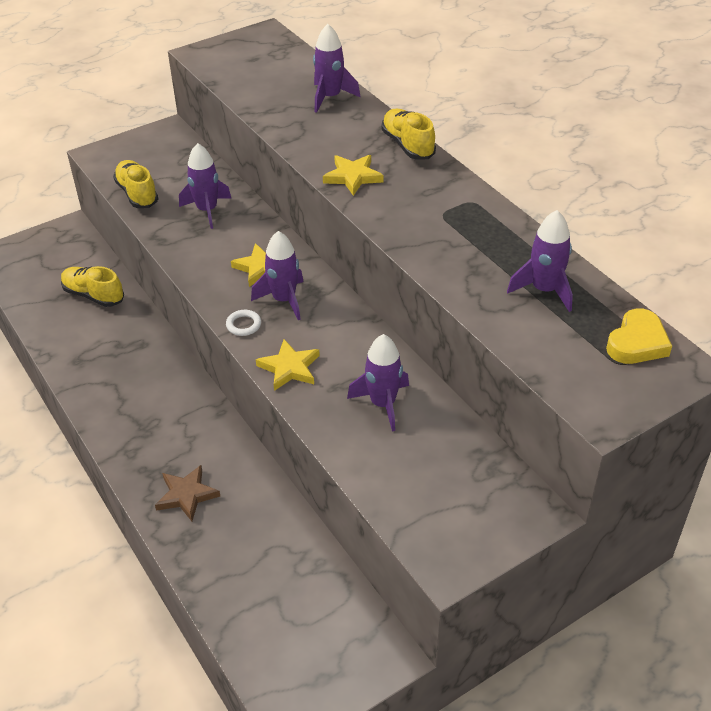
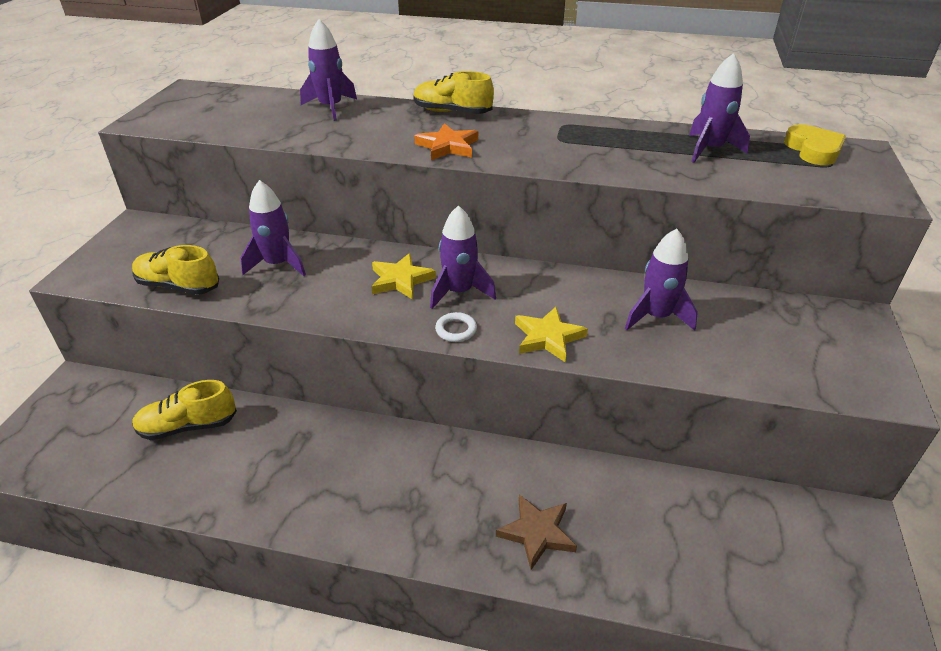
camera: 45 degrees left, 5 degrees down
yellow star [323,155,384,196] -> orange star [415,123,478,160]

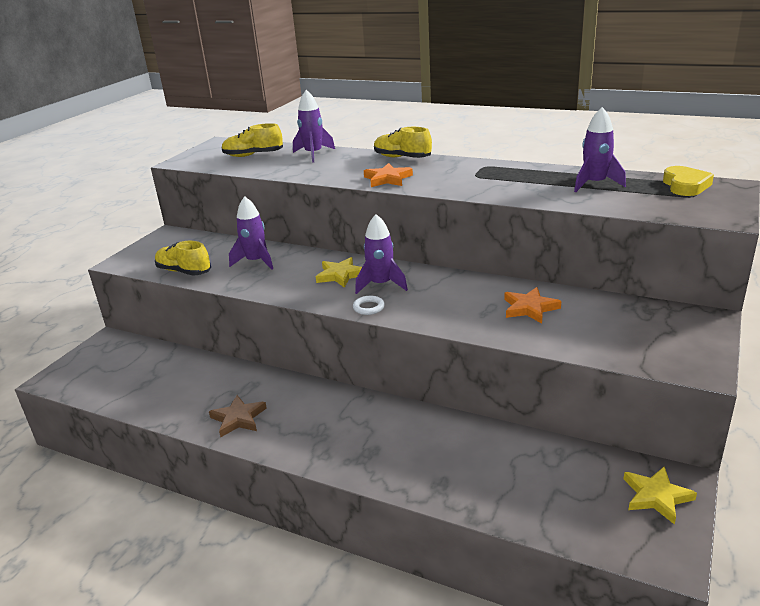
camera: 15 degrees right, 10 degrees down
yellow shoe [132,380,237,440] -> yellow shoe moved to [222,123,283,157]
brown star [496,494,577,570] -> brown star moved to [209,395,267,437]
yellow star [515,307,588,362] -> yellow star moved to [624,467,697,525]
purple rocket [625,228,698,331] -> orange star [504,287,561,324]

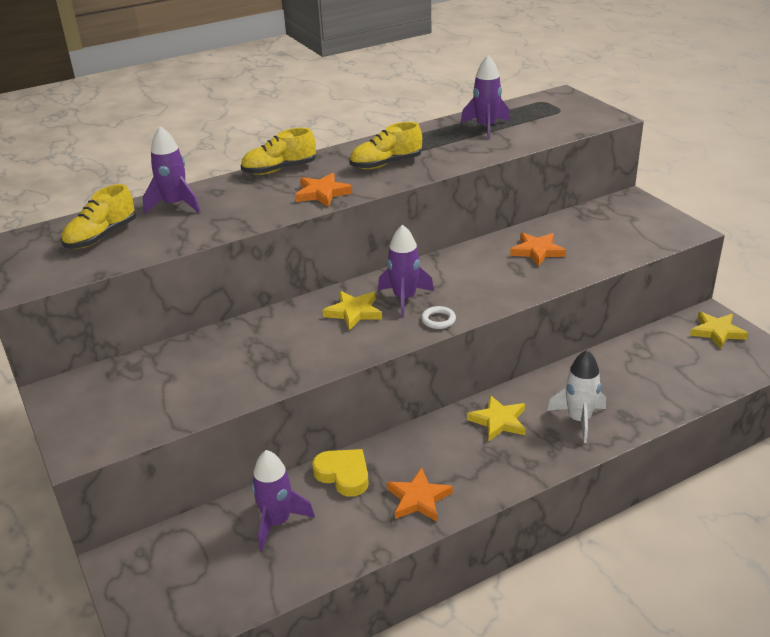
camera: 55 degrees left, 5 degrees up
yellow shoe [155,241,211,276] -> yellow shoe moved to [349,122,422,169]
brown star [209,395,267,437] -> orange star [387,468,453,521]
purple rocket [229,196,273,270] -> purple rocket moved to [251,450,315,551]
yellow heart [663,166,714,196] -> yellow heart moved to [312,449,369,497]
none -> yellow star [467,395,526,442]
none -> white rocket [547,350,606,443]

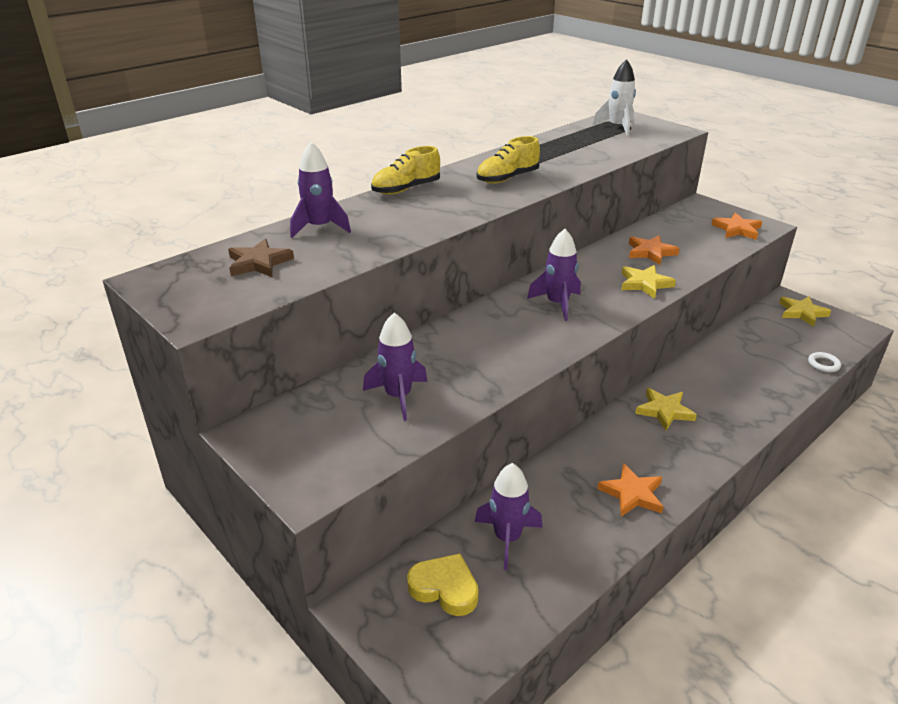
camera: 15 degrees left, 0 degrees up
yellow shoe [61,184,136,248] -> brown star [228,239,294,277]
orange star [295,173,352,207] -> orange star moved to [711,212,762,240]
yellow heart [312,449,369,497] -> yellow heart moved to [407,553,479,616]
yellow star [322,291,382,331] -> yellow star moved to [621,265,676,299]
white ring [421,306,456,329] -> white ring moved to [808,352,841,372]
purple rocket [461,55,510,139] -> purple rocket moved to [363,312,428,421]
white rocket [547,350,606,443] -> white rocket moved to [592,59,636,136]

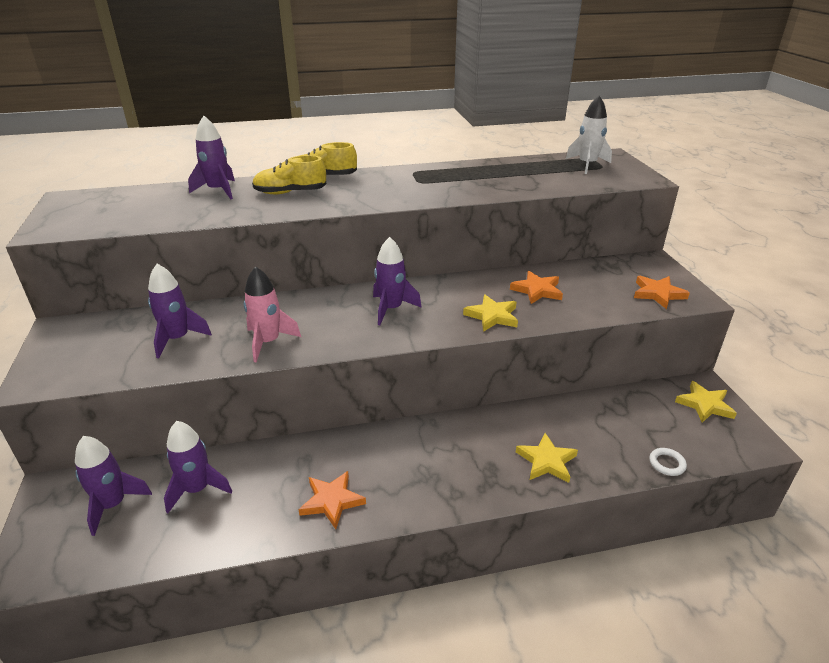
camera: 30 degrees right, 0 degrees up
brown star [228,239,294,277] -> none
yellow heart [407,553,479,616] -> purple rocket [75,436,152,536]
yellow shoe [477,136,540,184] -> yellow shoe moved to [252,155,326,194]
yellow star [635,388,697,430] -> yellow star moved to [516,433,578,483]
none -> pink rocket [244,266,301,363]

